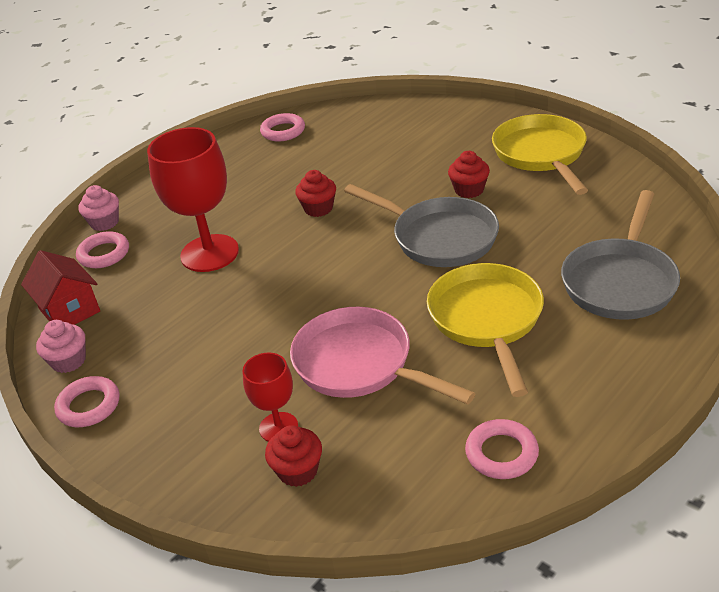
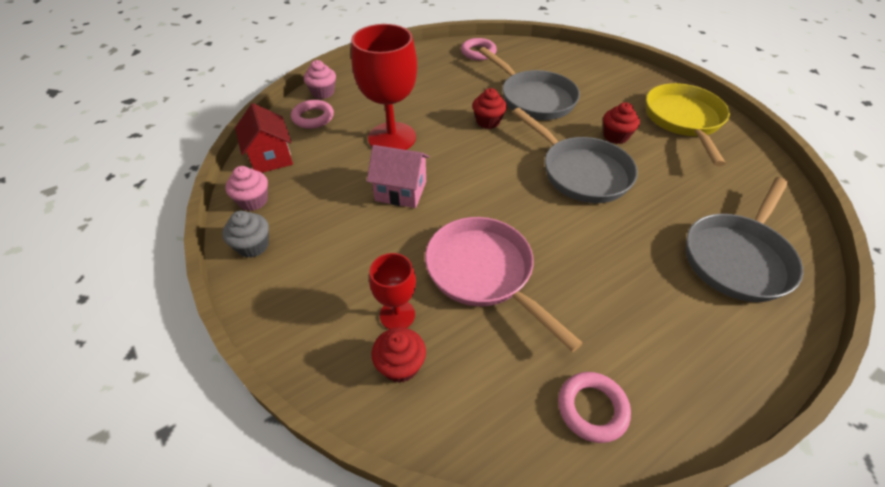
camera: 10 degrees right, 10 degrees up
pink ring [54,376,119,427] -> grey cupcake [222,211,269,258]
yellow pan [427,263,544,397] -> none
none -> pink house [367,145,430,208]
none -> grey pan [479,47,580,120]

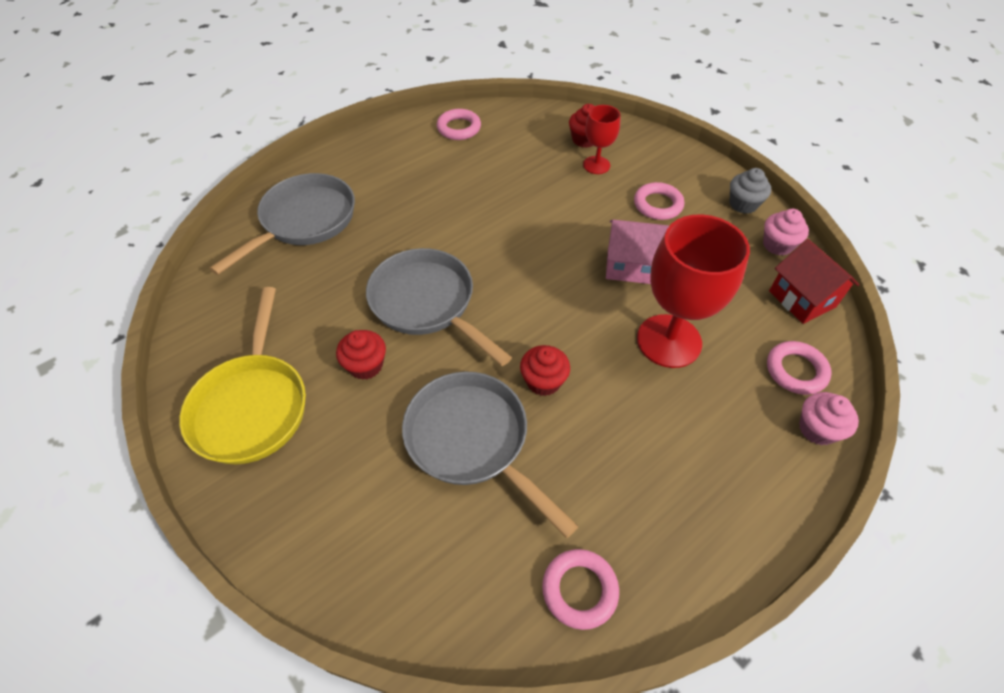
camera: 175 degrees right, 5 degrees up
pink pan [425,217,583,352] -> none
none -> pink ring [634,182,684,220]

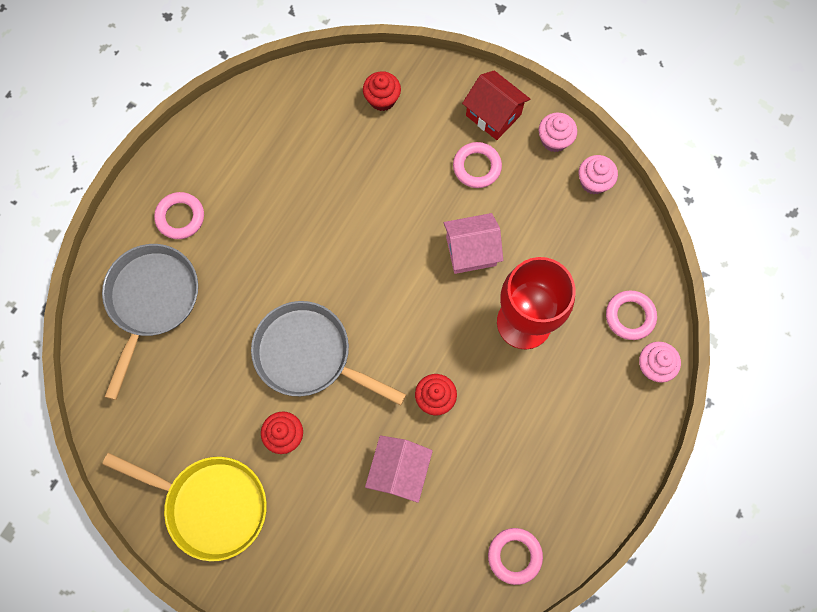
camera: 20 degrees left, 20 degrees up
yellow pan [179,287,306,464] -> yellow pan turned 45 degrees counterclockwise [102,453,267,561]
grey pan [402,372,579,538] -> pink house [365,436,433,503]
pink ring [437,109,481,140] -> pink ring moved to [154,192,204,239]
red goblet [583,105,620,174] -> none
grey cupcake [730,168,771,214] -> pink cupcake [539,112,577,152]
red house [769,239,860,324] -> red house moved to [462,70,530,140]

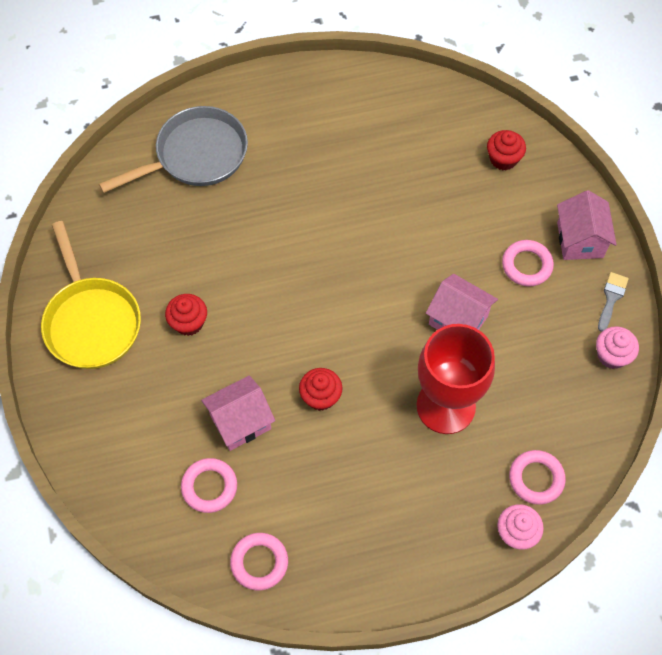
camera: 45 degrees right, 10 degrees down
pink ring [154,192,204,239] -> pink ring moved to [181,458,237,513]
grey pan [251,301,406,405] -> none
red house [462,70,530,140] -> pink house [557,190,617,260]
pink cupcake [539,112,577,152] -> grey brush [598,272,629,332]

